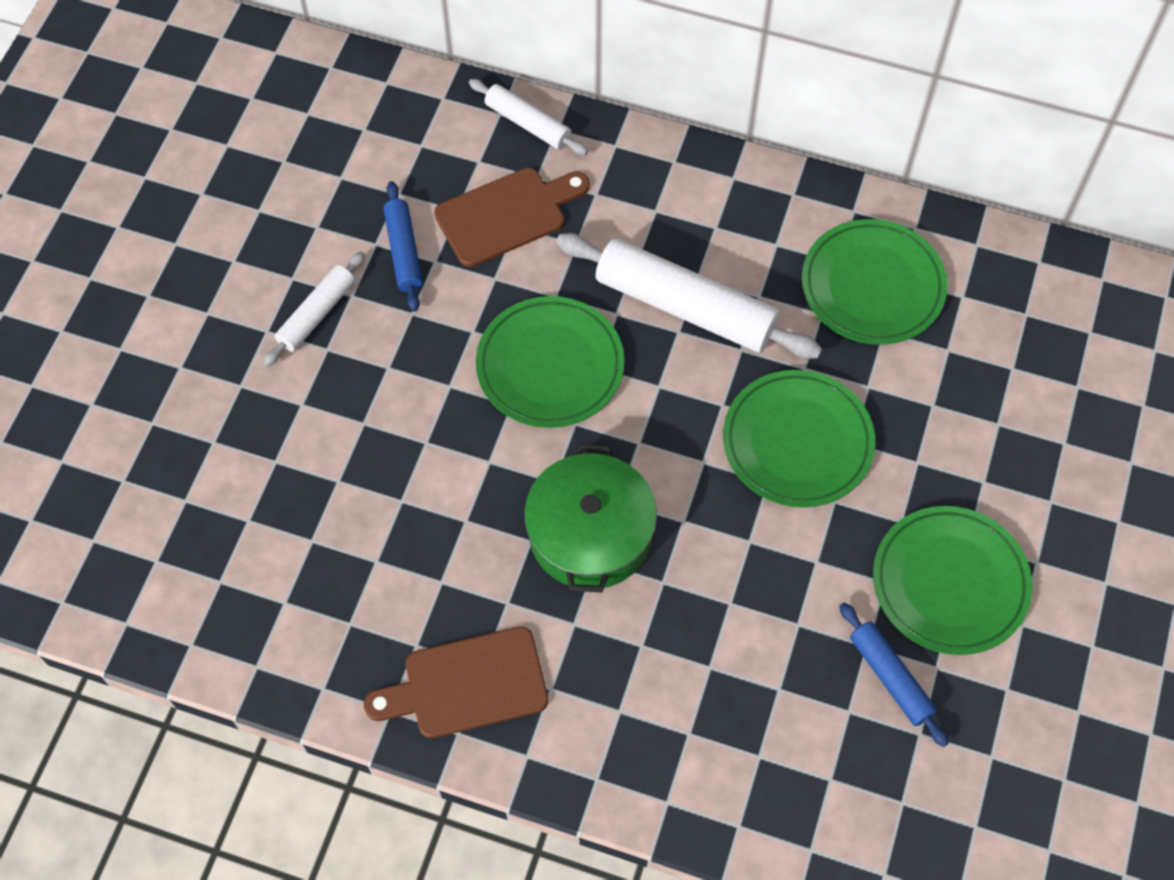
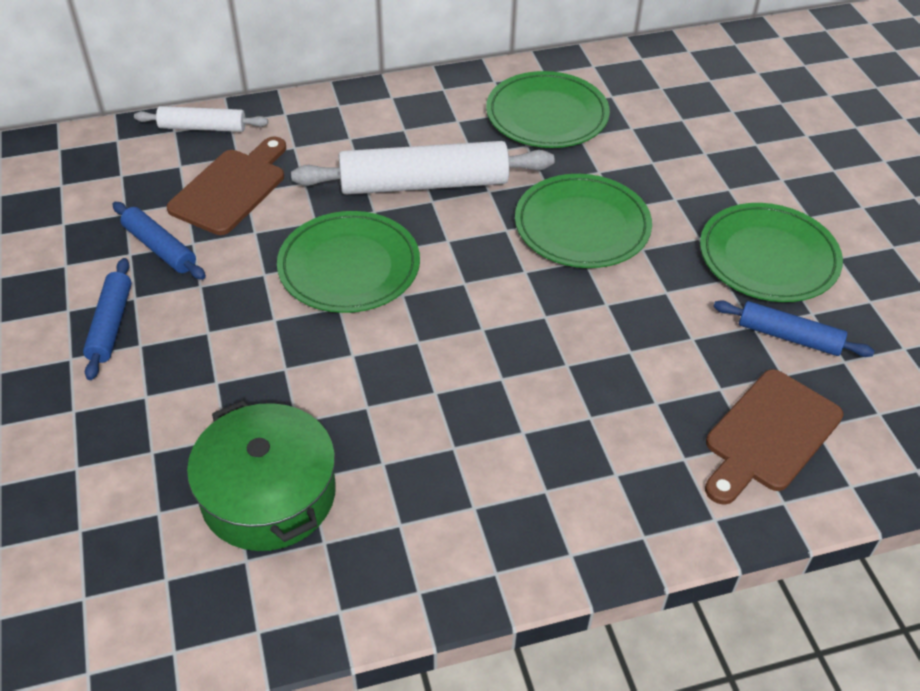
camera: 35 degrees left, 15 degrees down
white rolling pin [263,251,365,367] -> blue rolling pin [83,258,132,380]
brown cutting board [364,626,548,738] -> brown cutting board moved to [705,369,843,505]
green pot [524,444,657,592] -> green pot moved to [187,400,336,551]

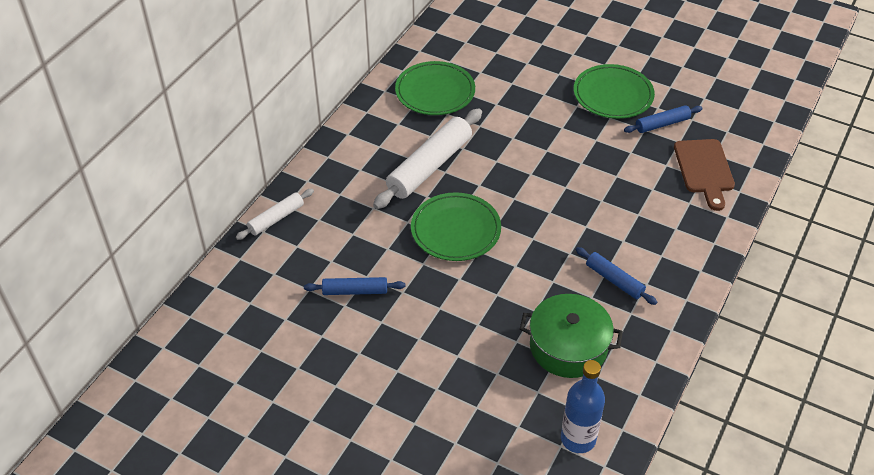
camera: 45 degrees left, 0 degrees up
blue rolling pin [83,258,132,380] -> blue rolling pin moved to [576,247,657,305]
brown cutting board [167,137,286,235] -> none
green plate [515,174,652,268] -> none
none -> blue bottle [561,360,605,453]

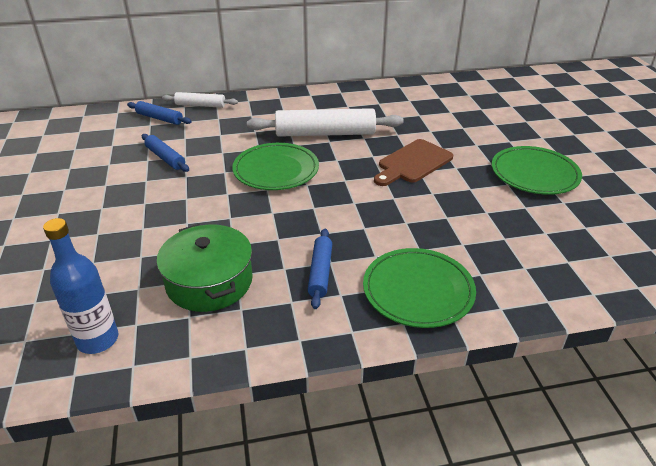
camera: 50 degrees right, 10 degrees down
green plate [395,61,475,115] -> green plate moved to [363,248,476,328]
blue rolling pin [624,105,703,133] -> blue rolling pin moved to [127,101,192,125]
brown cutting board [674,139,735,211] -> brown cutting board moved to [374,139,453,186]

